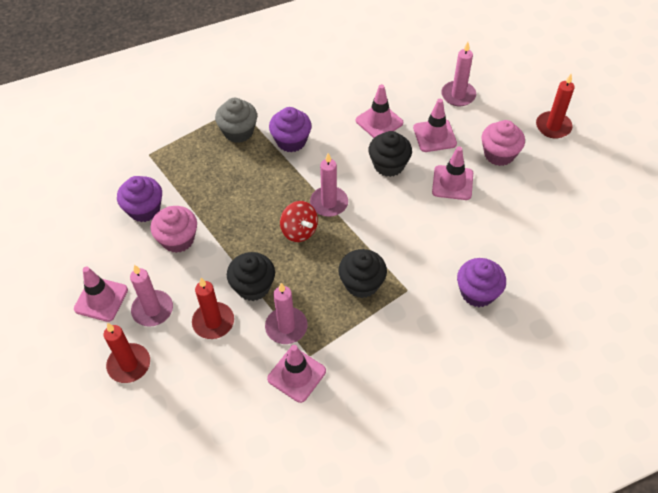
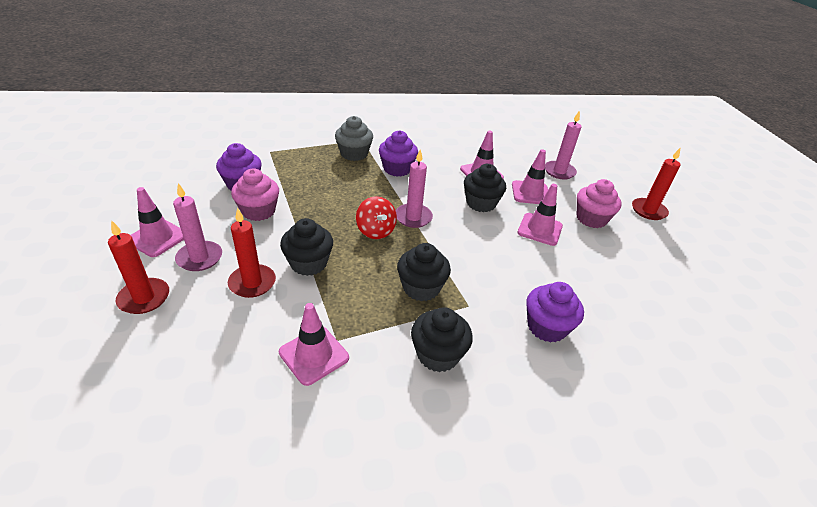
camera: 10 degrees right, 15 degrees down
pink candle [265,283,308,344] -> none
none -> black cupcake [411,307,473,372]

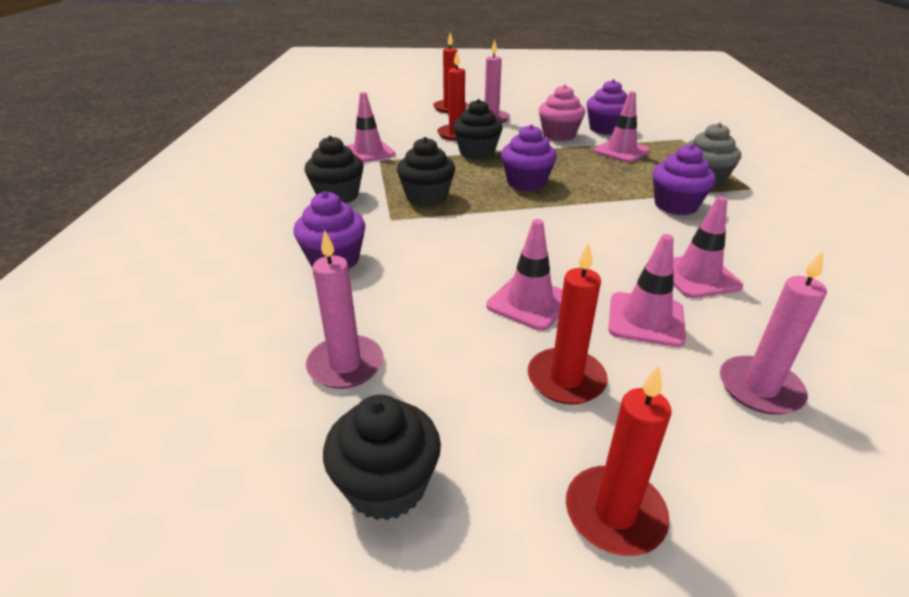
camera: 105 degrees right, 5 degrees down
pink traffic cone [131,187,184,257] -> pink traffic cone moved to [594,91,650,163]
red spinning top [356,196,397,239] -> purple cupcake [501,124,557,191]
pink candle [396,149,433,228] -> pink candle moved to [306,230,383,389]
black cupcake [464,164,506,212] -> black cupcake moved to [323,395,441,520]
pink cupcake [577,179,622,228] -> red candle [528,242,608,405]

